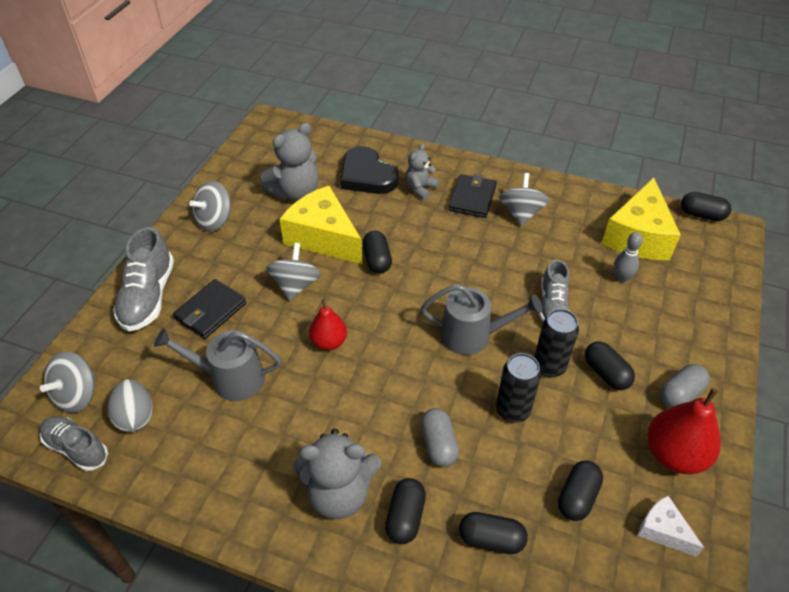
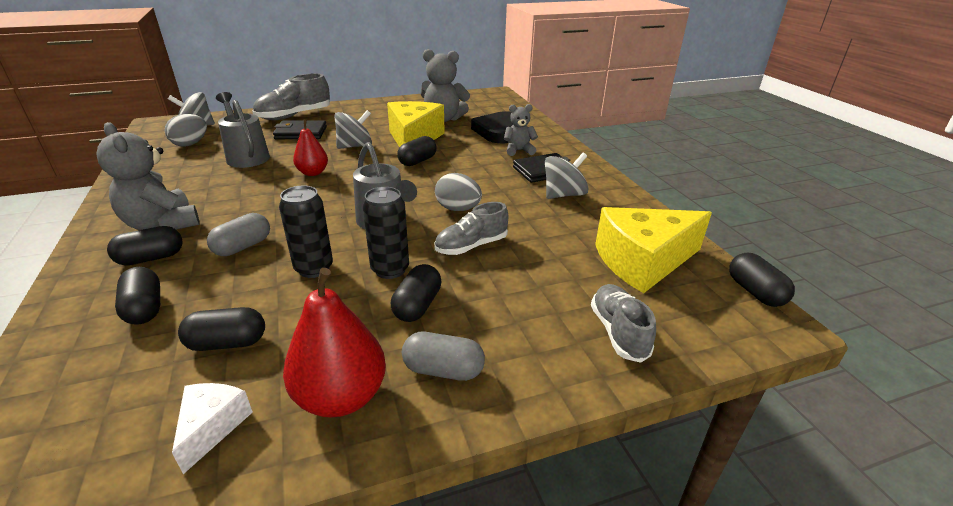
camera: 50 degrees right, 15 degrees down
grey shoe [40,416,108,471] -> grey shoe moved to [591,284,656,363]
grey spinning top [189,181,231,231] -> none
grey bowling pin [614,232,643,283] -> none
none -> grey egg [435,173,482,211]

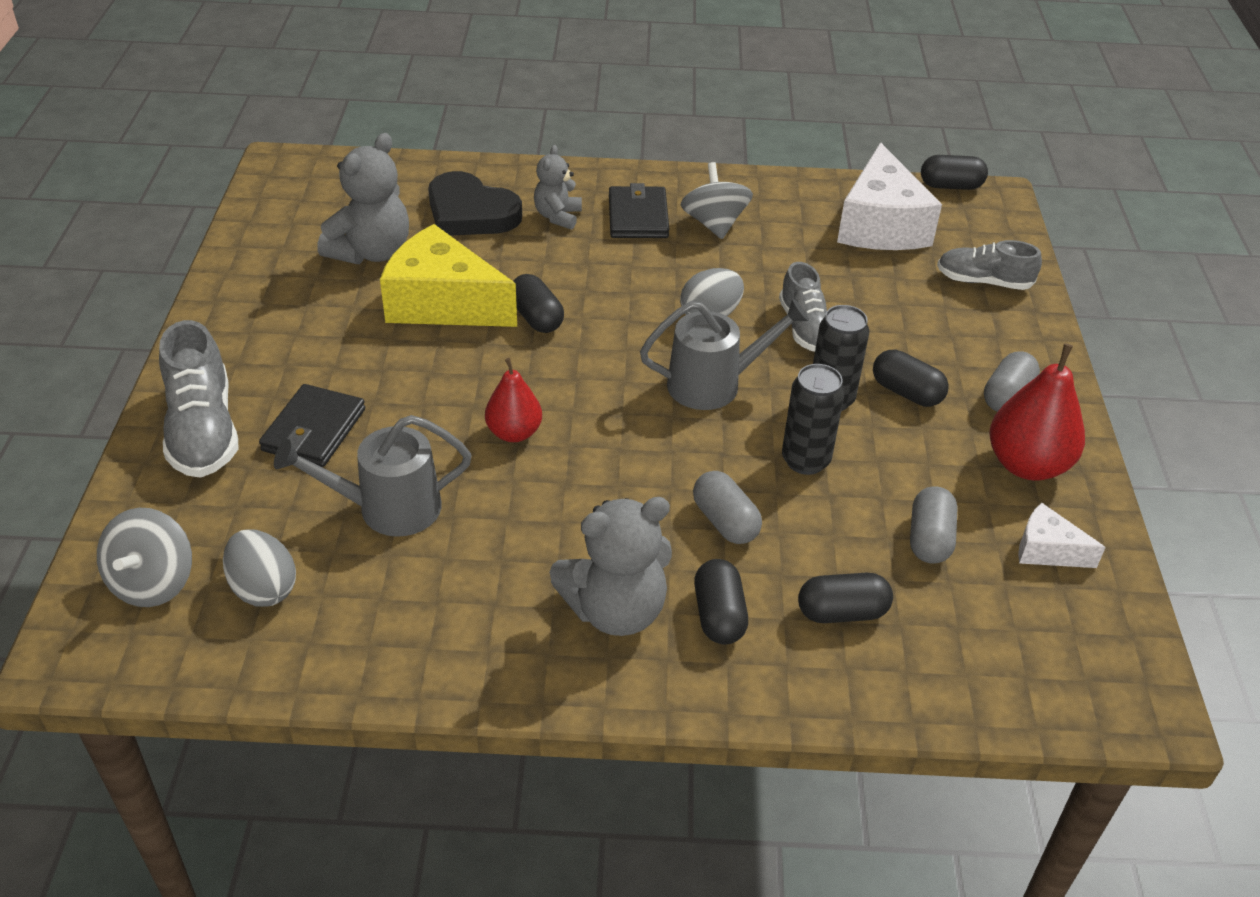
camera: 70 degrees left, 10 degrees up
black capsule [178,307,265,351] -> grey capsule [910,486,958,564]
grey spinning top [334,110,372,149] -> none
yellow cheese [595,207,712,293] -> white cheese [837,142,942,250]

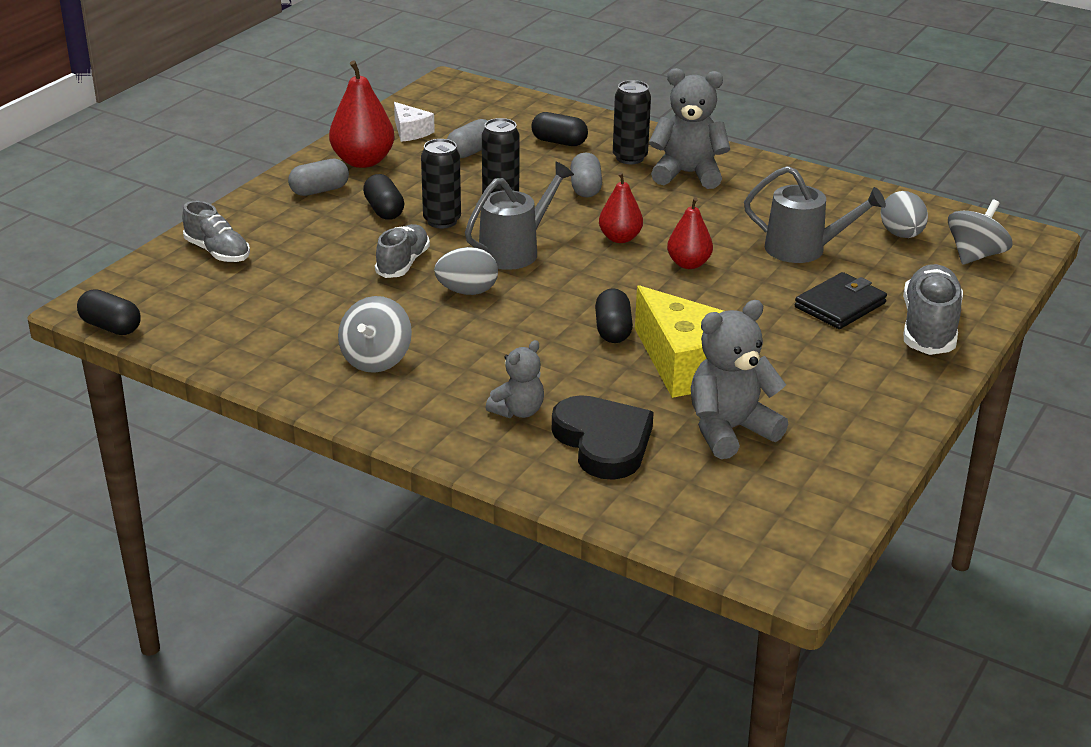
camera: 150 degrees left, 10 degrees down
black wallet [609,183,669,238] -> none
grey watering can [640,298,809,410] -> grey watering can turned 120 degrees clockwise [465,162,574,270]
black capsule [694,559,748,645] -> black can [613,80,651,164]
white cheese [837,142,942,250] -> none
none -> red pear [599,172,643,243]

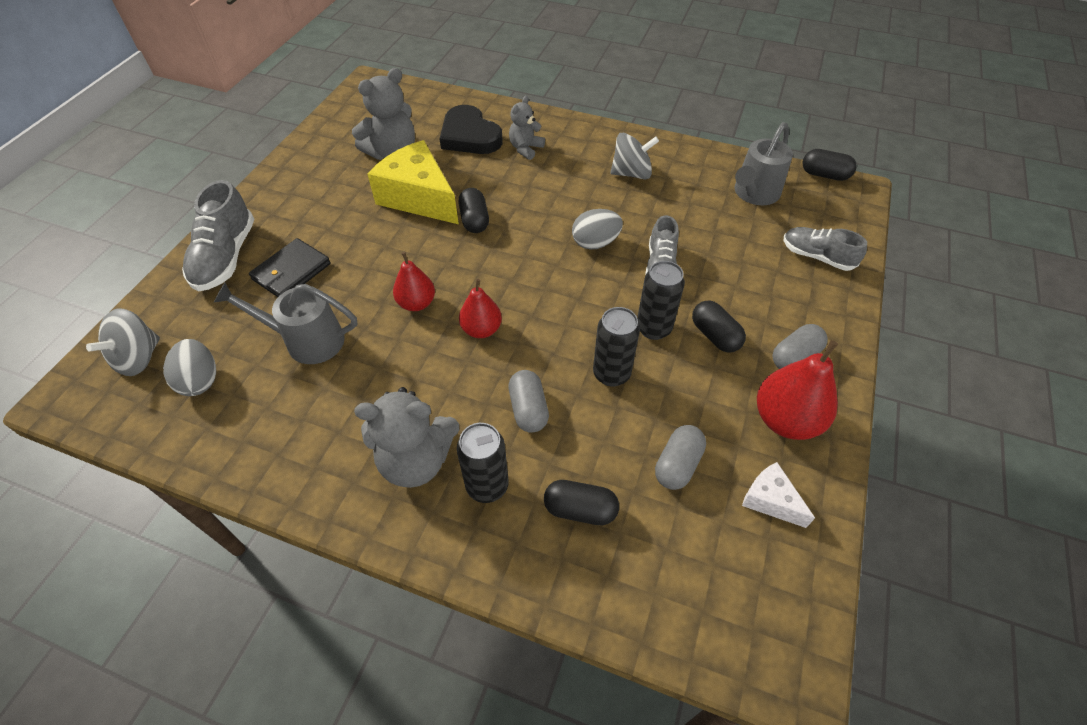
camera: 170 degrees right, 20 degrees up
grey spinning top [338,296,412,373] -> grey spinning top turned 75 degrees clockwise [611,133,659,180]
grey watering can [465,162,574,270] -> grey watering can moved to [734,122,793,205]

